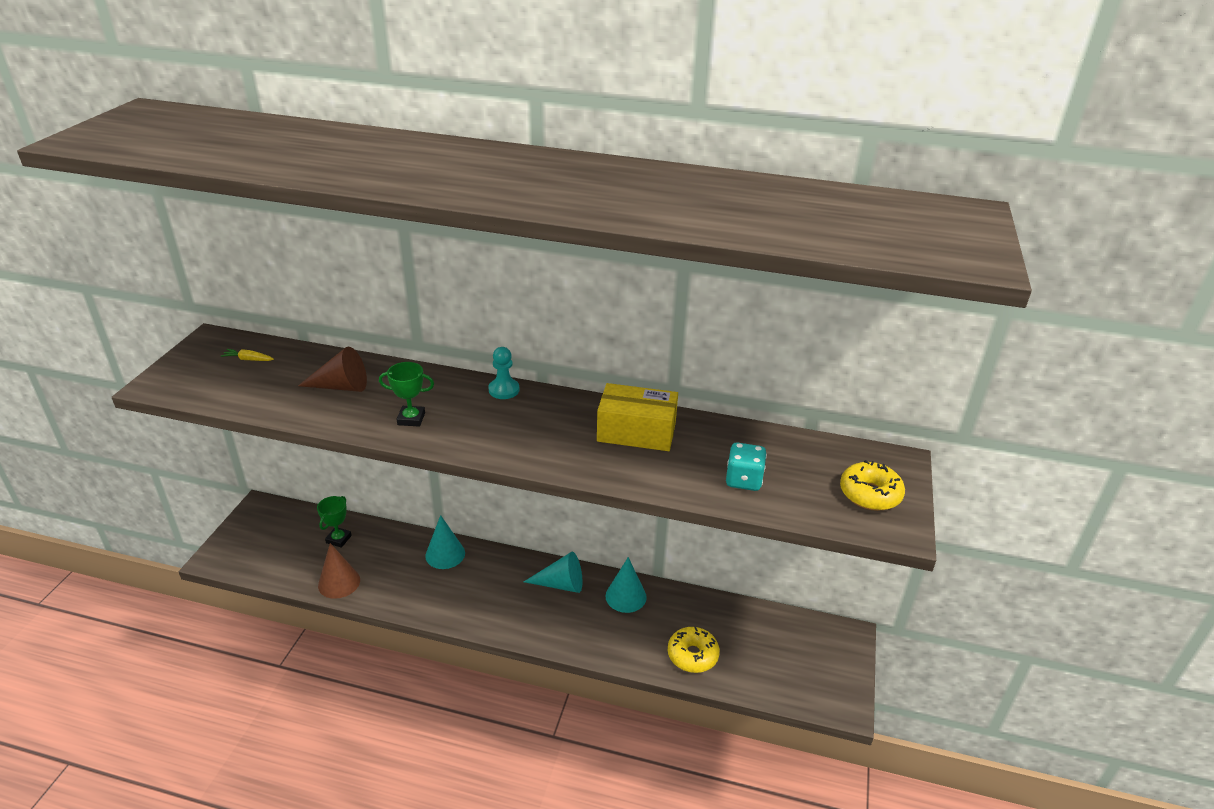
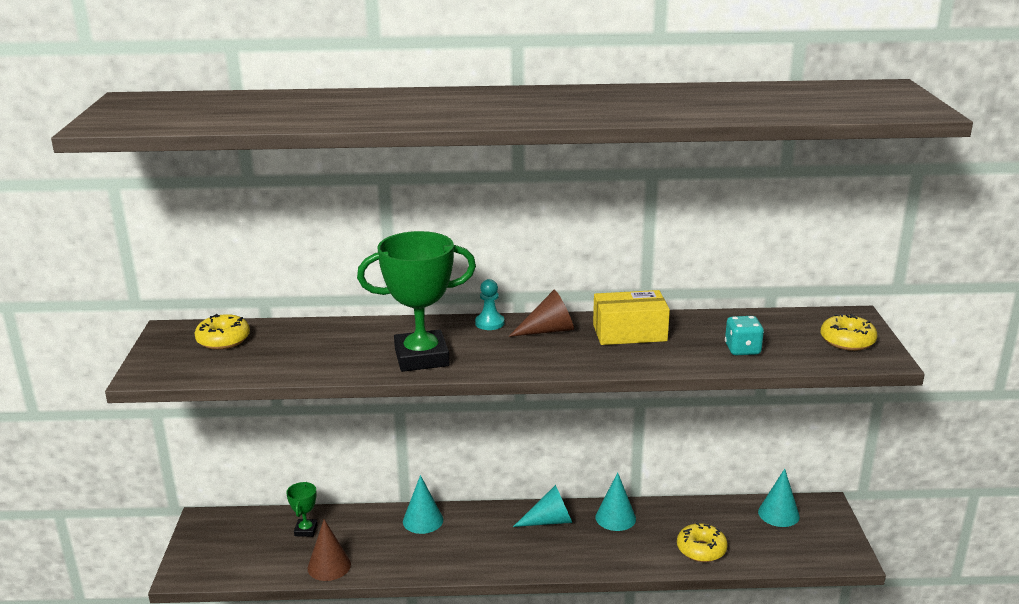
camera: 15 degrees left, 10 degrees down
yellow carrot [221,349,274,361] -> yellow donut [194,314,250,350]
brown cone [298,347,367,392] -> brown cone moved to [508,290,574,337]
green trophy [379,362,434,427] -> green trophy [357,231,476,372], size x2.18
none -> turquoise cone [758,469,800,527]

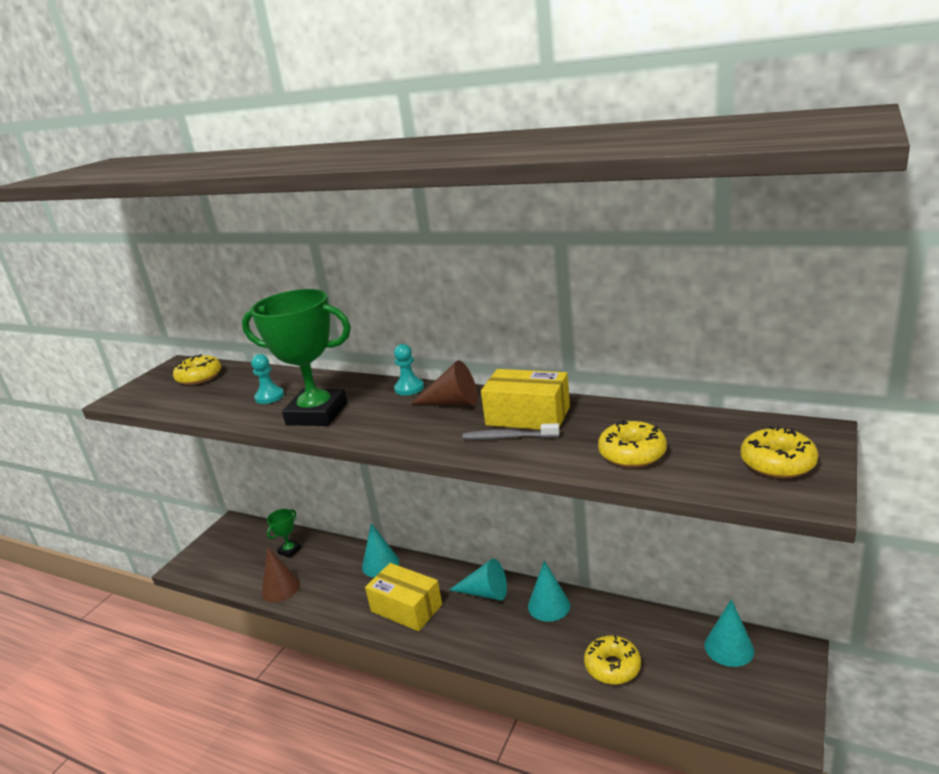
camera: 30 degrees right, 0 degrees up
turquoise dice [725,316,764,355] -> yellow donut [598,420,667,468]
none -> turquoise pawn [251,354,284,404]
none -> yellow box [365,563,442,631]
none -> grey toothbrush [463,423,560,440]

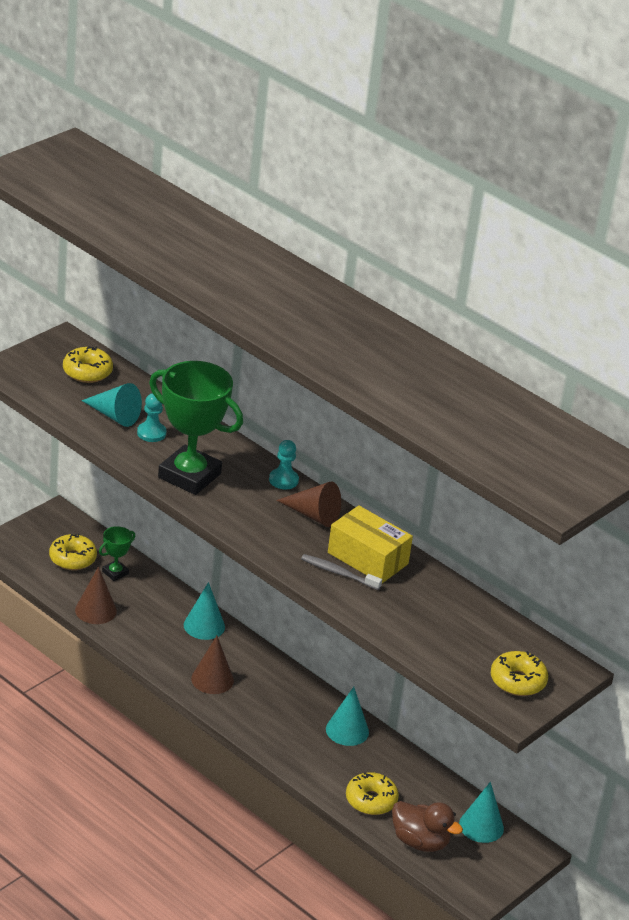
camera: 10 degrees right, 10 degrees up
yellow box [365,563,442,631] -> brown cone [191,636,234,694]
turquoise cone [449,559,507,601] -> turquoise cone moved to [81,383,142,427]
yellow donut [598,420,667,468] -> yellow donut moved to [49,534,97,570]
none -> brown duck [392,801,463,852]

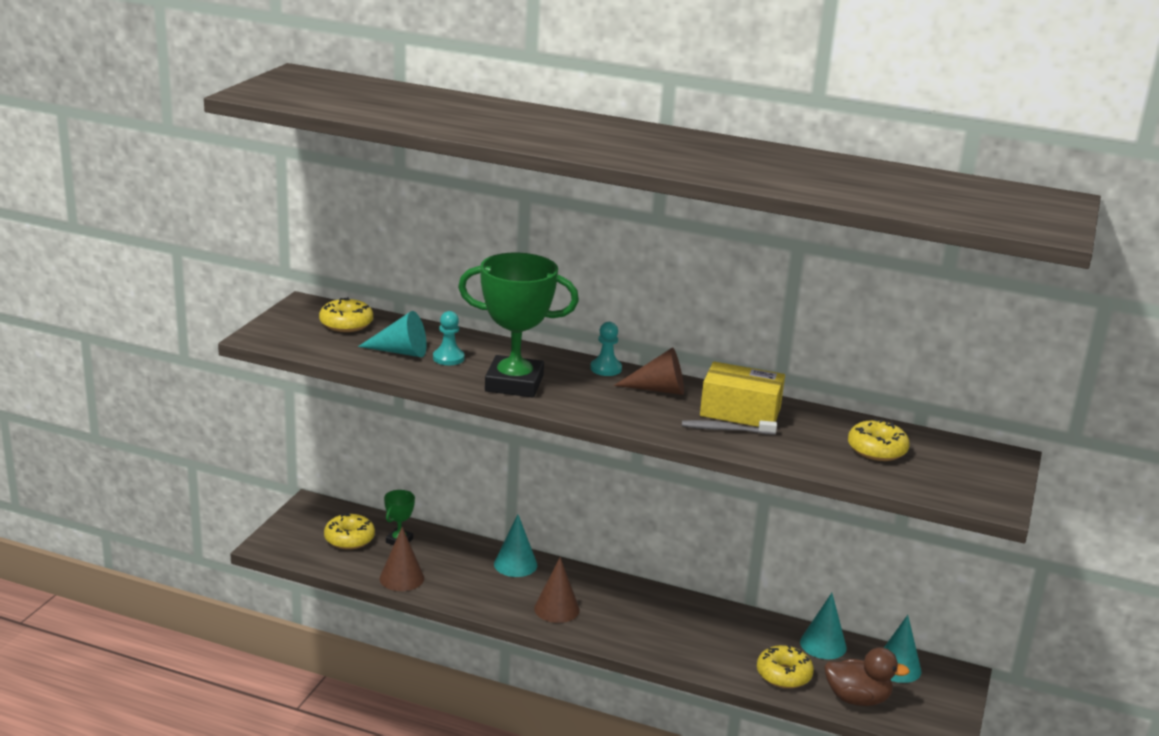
camera: 20 degrees left, 10 degrees down
turquoise cone [326,687,369,746] -> turquoise cone moved to [800,593,847,659]
yellow donut [491,651,548,696] -> yellow donut moved to [848,419,910,461]

